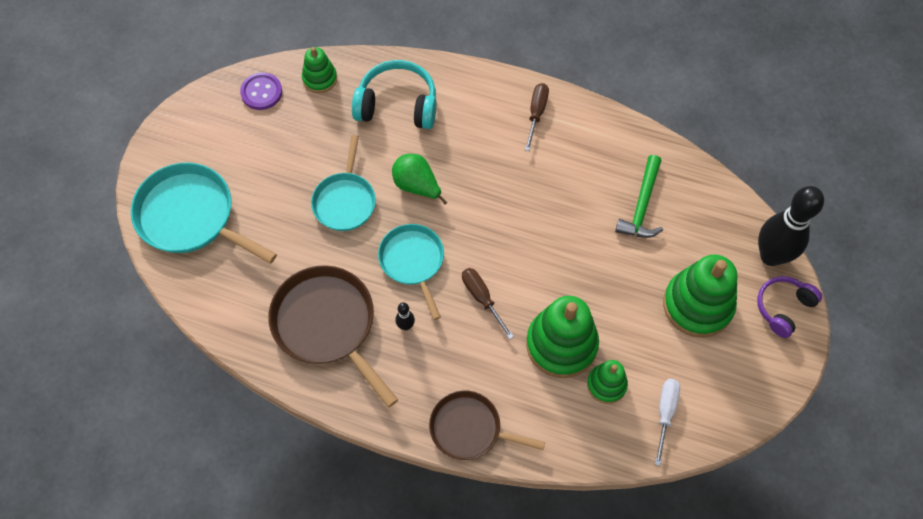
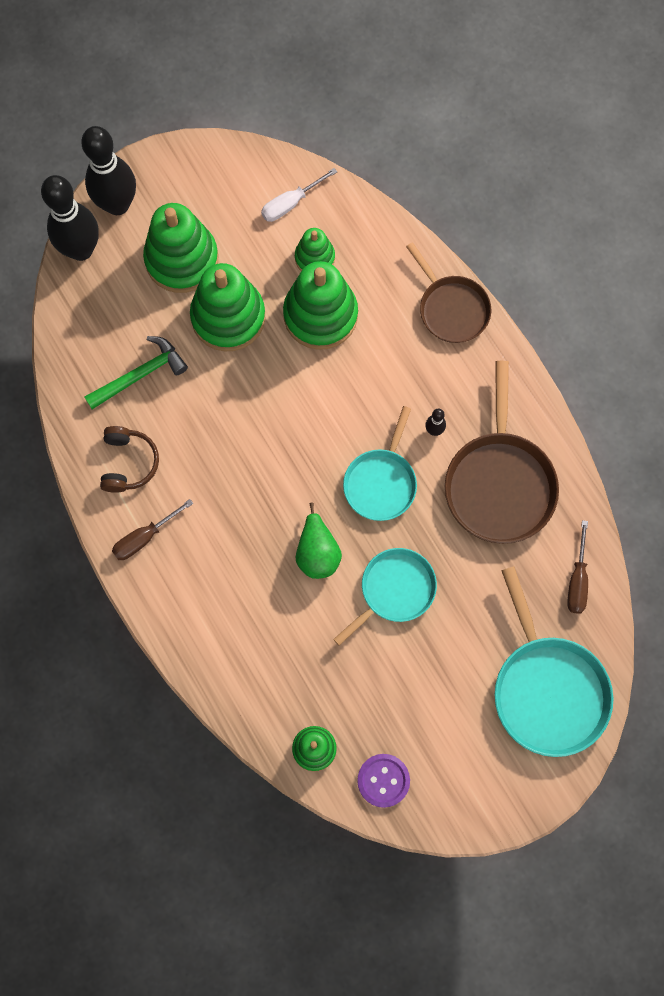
camera: 140 degrees left, 10 degrees up
turquoise headphones [352,60,436,129] -> none
brown screwdriver [462,268,514,339] -> brown screwdriver moved to [567,520,588,614]
purple headphones [757,276,822,338] -> black bowling pin [81,126,136,215]
none -> brown headphones [100,426,159,493]
none -> green stacking toy [190,263,265,351]

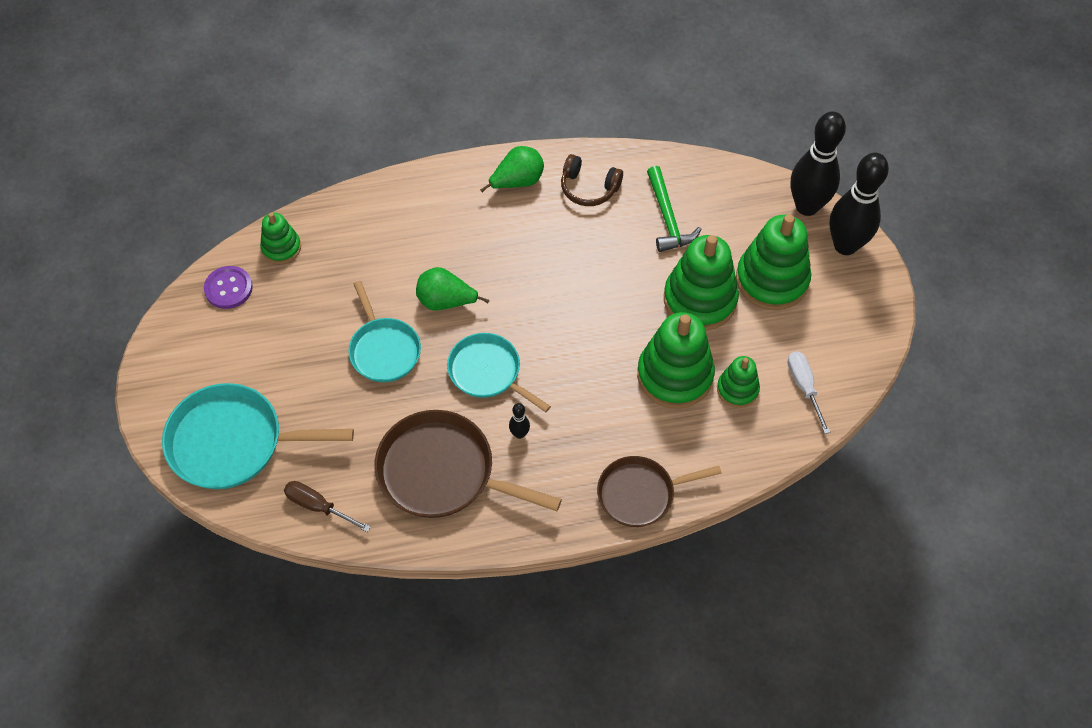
camera: 110 degrees right, 15 degrees down
brown screwdriver [112,499,193,560] -> green pear [480,146,544,193]

